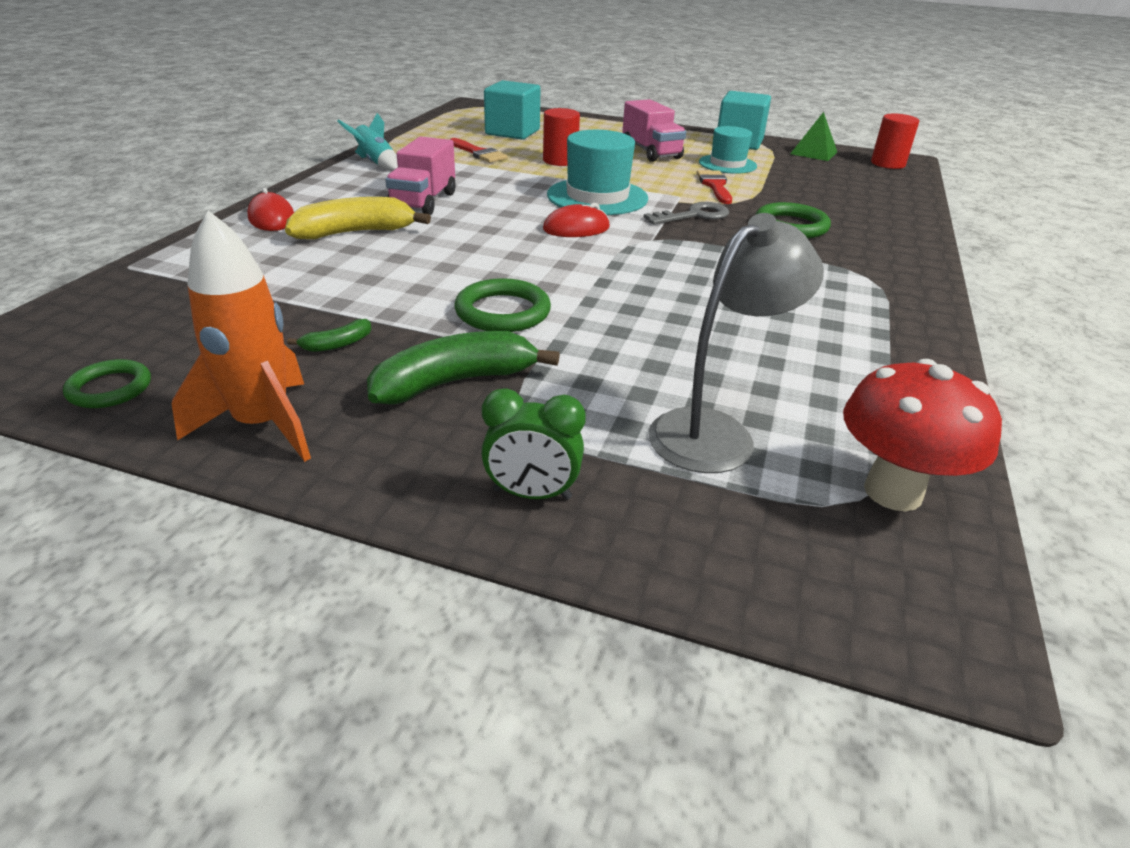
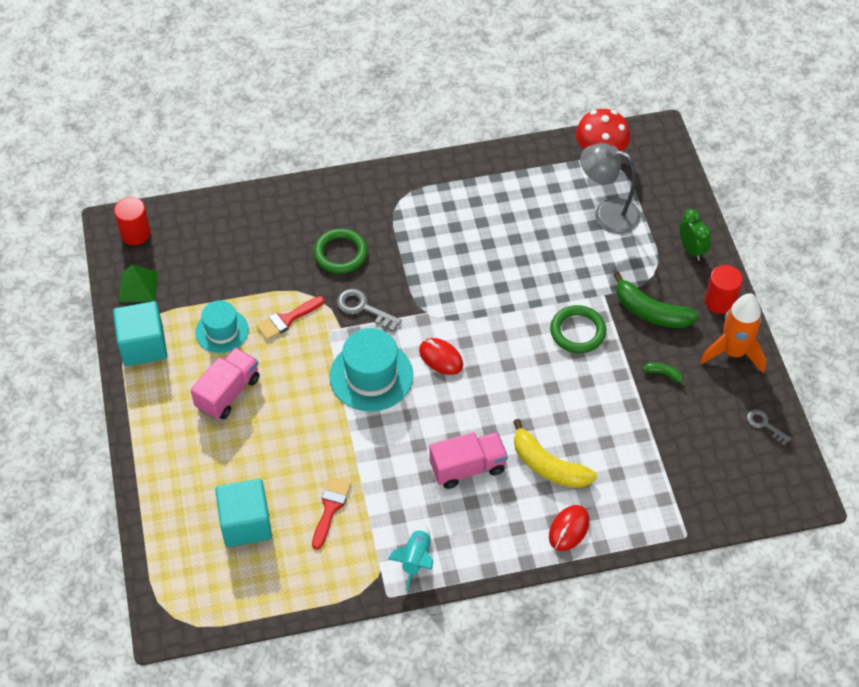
camera: 120 degrees left, 20 degrees up
green ring [63,359,151,408] -> grey key [747,409,791,445]
red cylinder [543,108,580,166] -> red cylinder moved to [705,265,743,314]

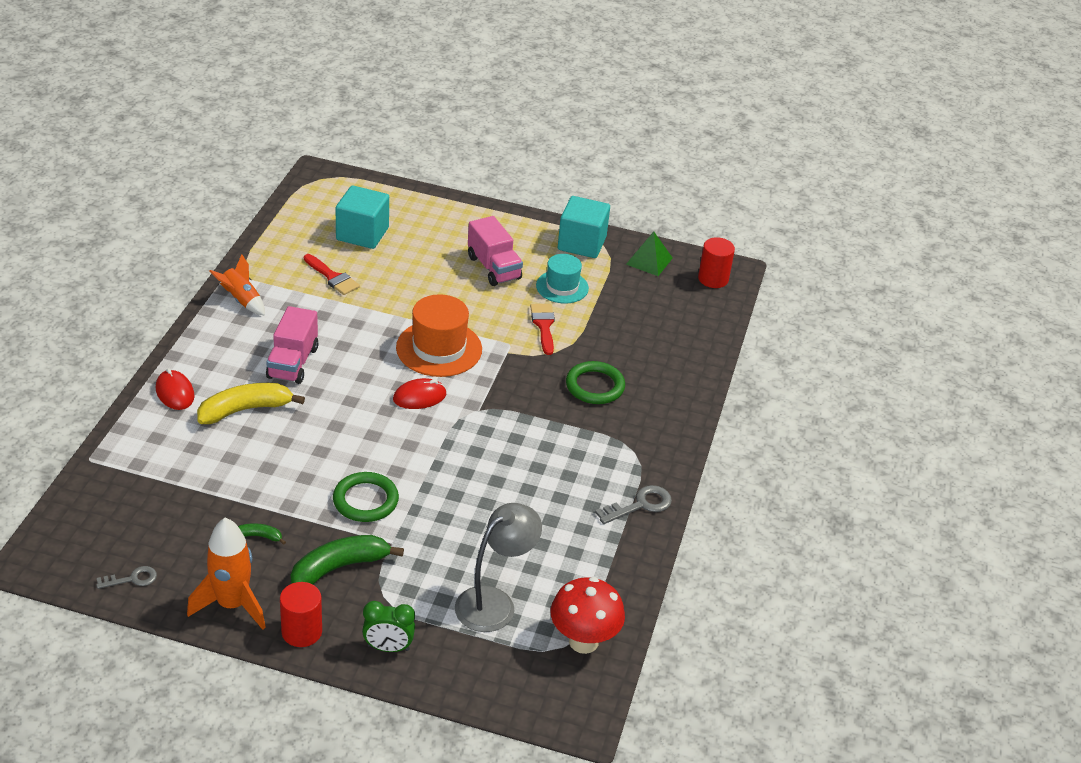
camera: 115 degrees right, 15 degrees down
turquoise hat [330,328,413,412] -> orange hat [396,294,482,377]
grey key [337,289,402,332] -> grey key moved to [595,485,672,524]
turquoise rocket [388,525,433,591] -> orange rocket [209,254,265,316]
green banana [642,362,686,387] -> green banana turned 135 degrees counterclockwise [238,523,286,545]

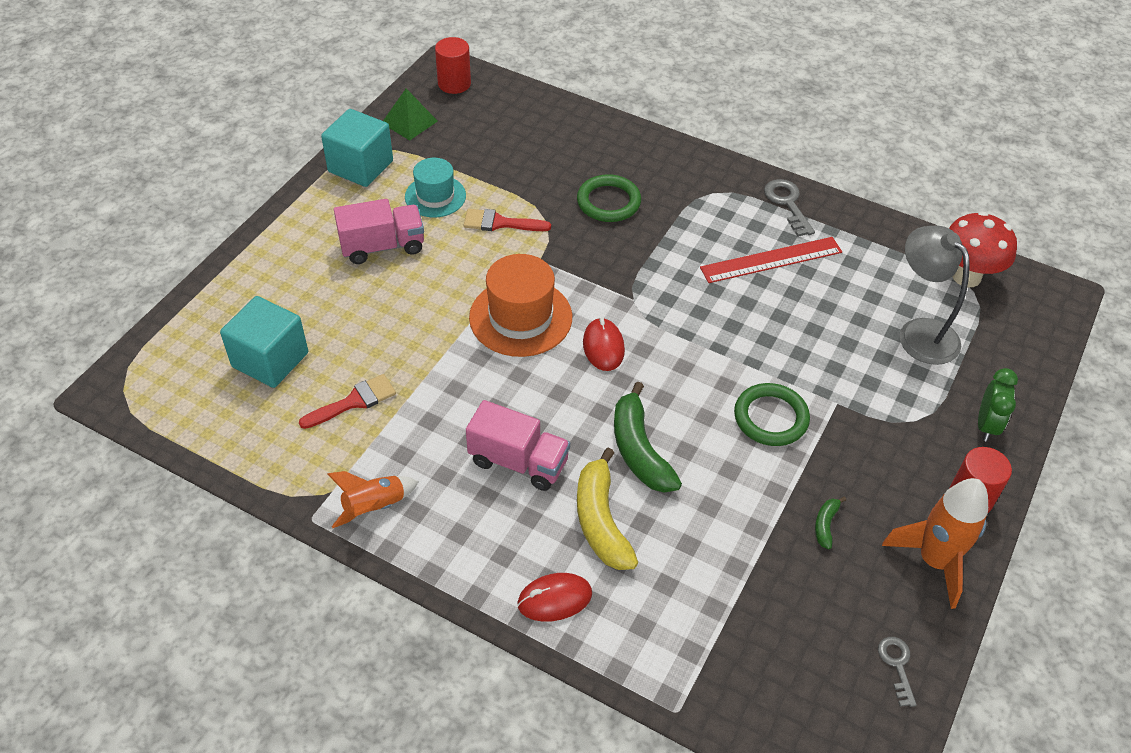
camera: 75 degrees left, 10 degrees up
green banana [291,535,404,585] -> green banana moved to [614,381,682,493]
none -> red ruler [700,237,842,283]

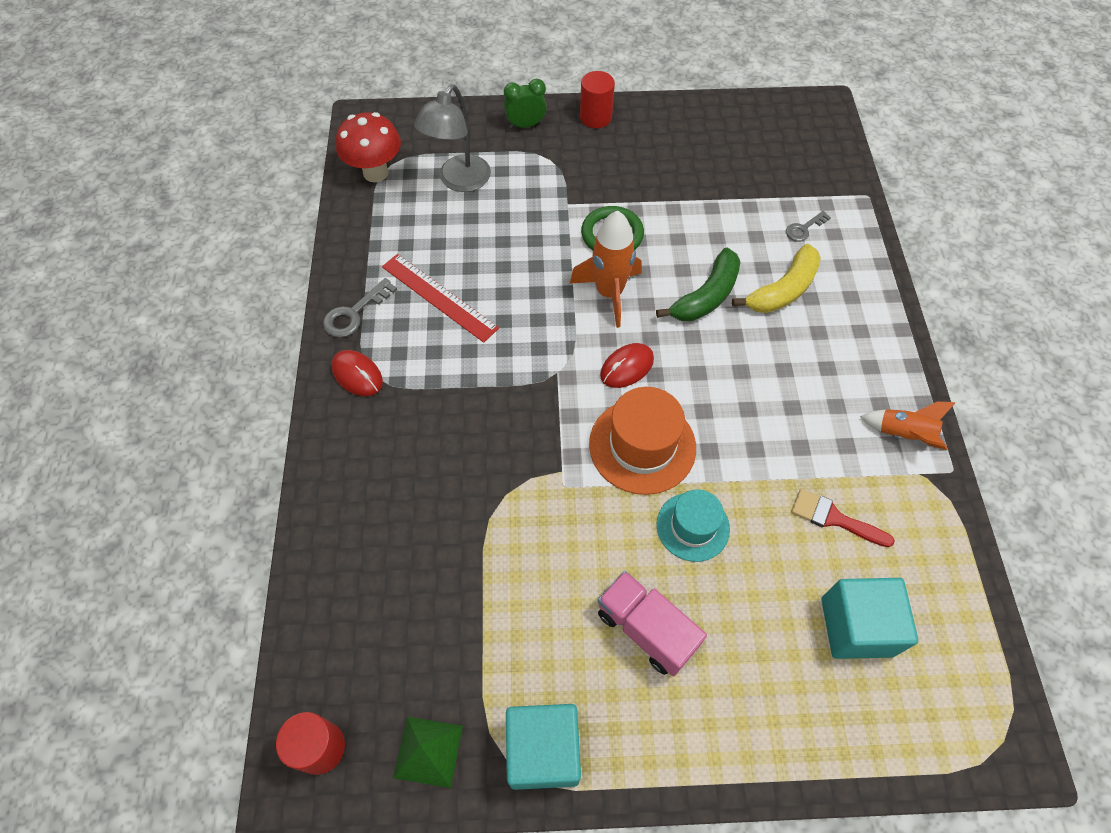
camera: 120 degrees left, 10 degrees up
turquoise hat [405,158,466,217] -> turquoise hat moved to [657,490,730,562]
red brush [464,209,551,231] -> none
pink truck [466,400,570,491] -> none
red mouse [517,573,592,622] -> red mouse moved to [331,350,383,396]
green ring [577,174,641,222] -> none
green banana [815,496,846,549] -> none
grey key [878,637,917,707] -> grey key moved to [786,211,831,242]
orange rocket [882,478,988,609] -> orange rocket moved to [570,211,642,328]

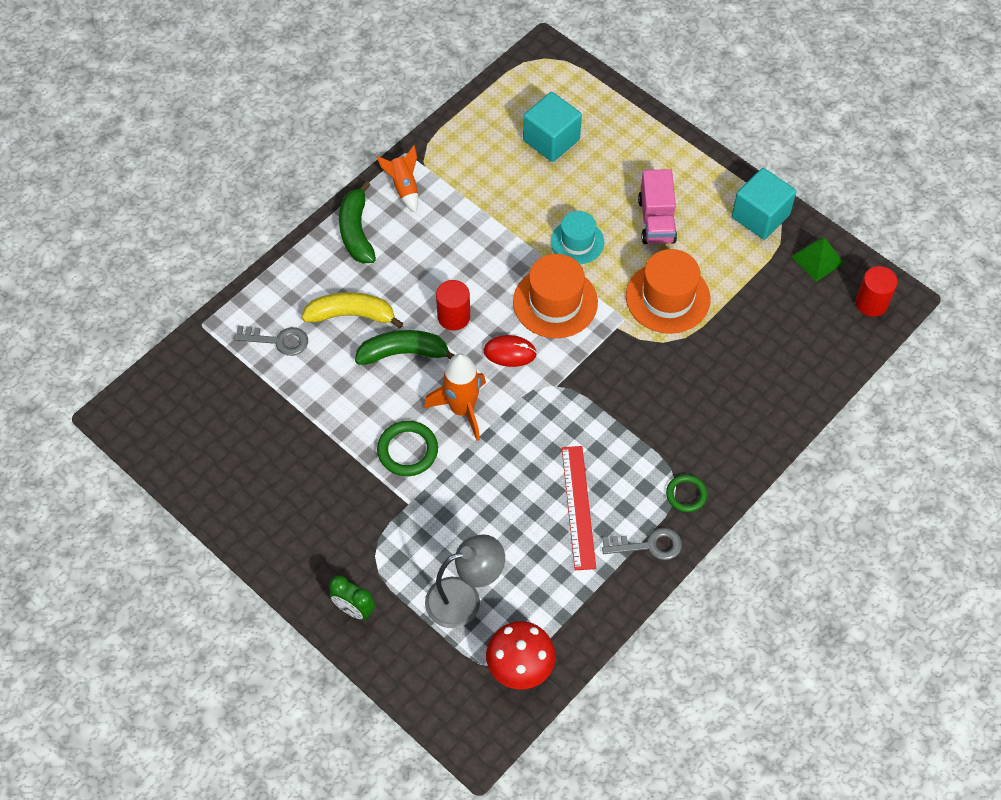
camera: 135 degrees left, 0 degrees up
red mouse [331,350,383,396] -> green ring [666,474,708,512]
red cylinder [580,71,615,128] -> red cylinder moved to [436,280,470,331]
grey key [786,211,831,242] -> grey key [234,326,308,356], size x1.51
red brush [791,488,895,547] -> none
none -> green banana [339,181,376,264]
none -> orange hat [626,249,711,334]

